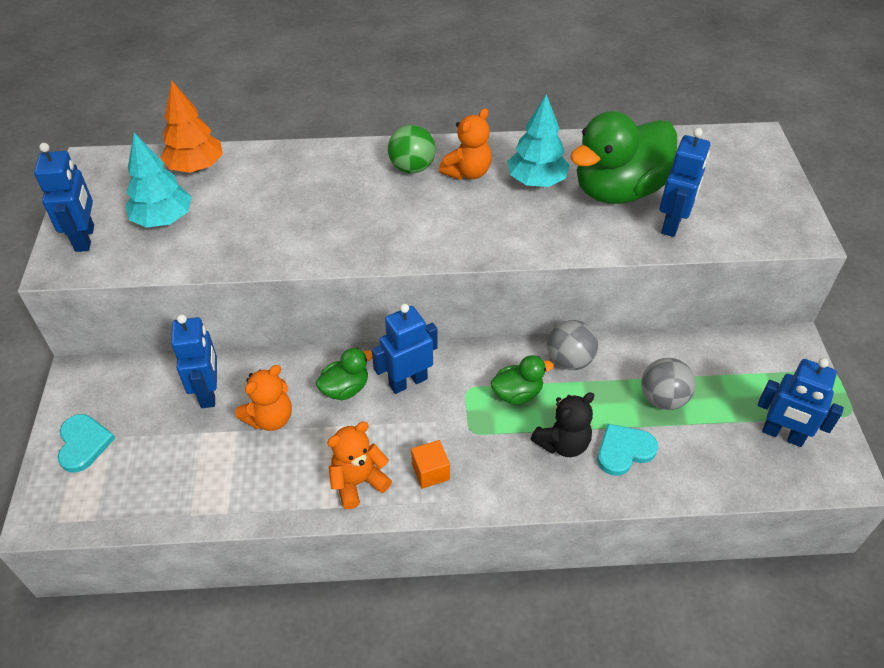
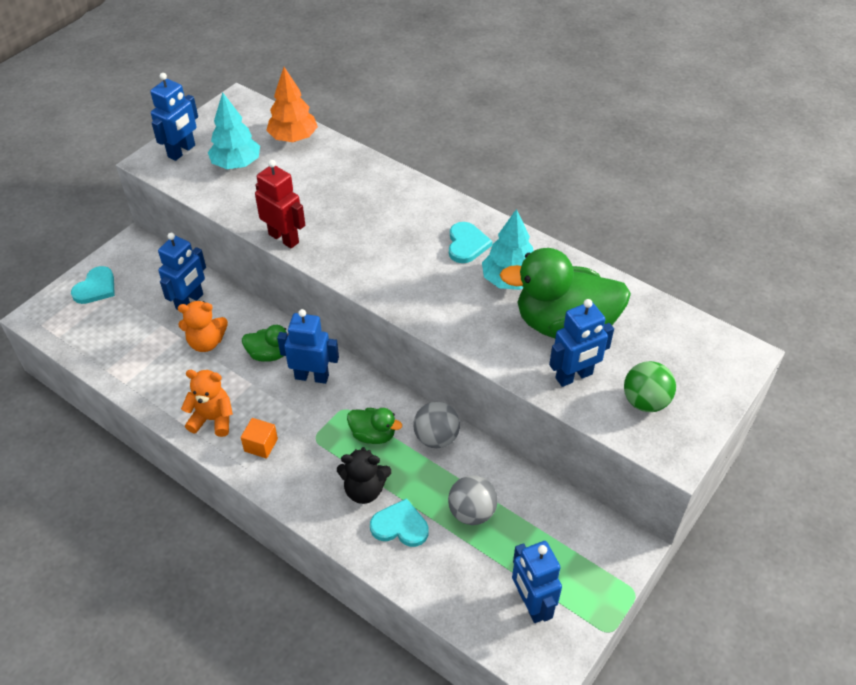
camera: 40 degrees right, 0 degrees up
green ball [388,125,436,174] -> green ball moved to [624,361,676,412]
orange teddy bear [439,108,492,180] -> turquoise heart [449,222,492,263]
none -> red robot [255,160,305,249]

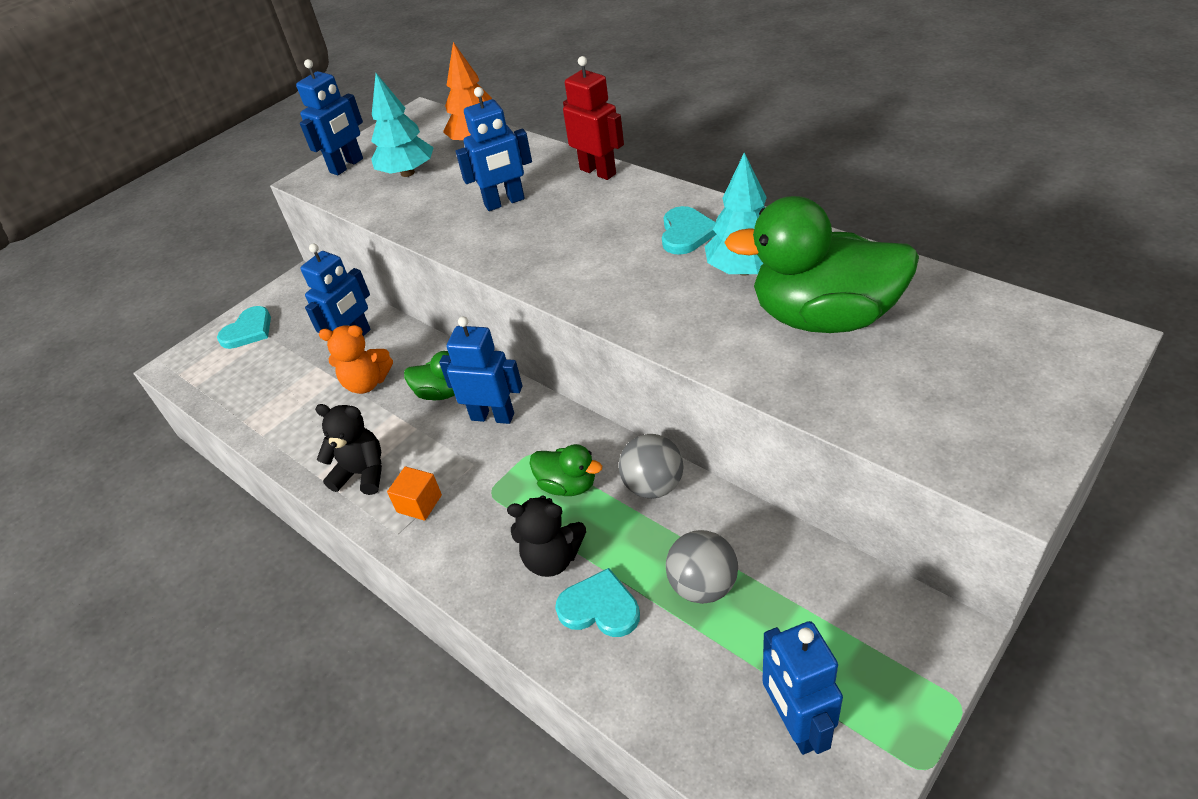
camera: 10 degrees right, 5 degrees down
orange teddy bear [181,370,233,437] -> black teddy bear [315,404,382,495]
red robot [255,160,305,249] -> red robot moved to [563,56,624,180]
blue robot [549,299,614,387] -> blue robot moved to [456,87,532,211]
green ball [624,361,676,412] -> none

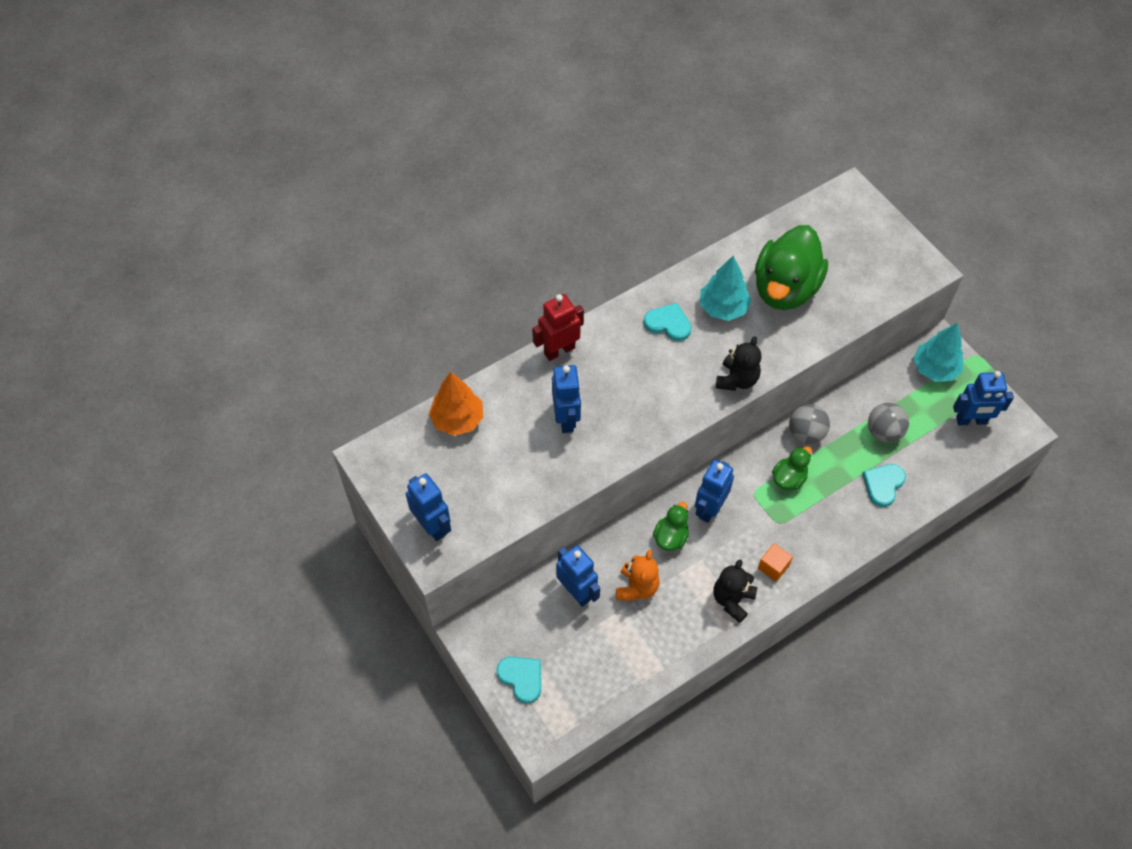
camera: 80 degrees left, 15 degrees up
turquoise tree [371,73,434,177] -> turquoise tree moved to [913,323,963,382]
black teddy bear [507,495,586,577] -> black teddy bear moved to [716,336,762,391]

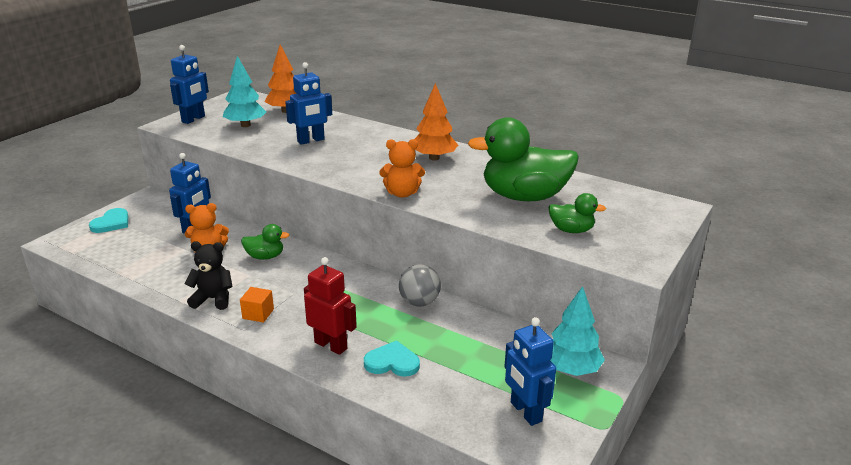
camera: 65 degrees right, 30 degrees down
red robot [532,294,584,361] -> red robot moved to [304,257,357,355]
turquoise heart [644,303,691,341] -> orange tree [415,83,458,161]
blue robot [695,460,734,523] -> none
turquoise tree [700,256,752,321] -> turquoise tree moved to [223,56,266,127]
black teddy bear [716,336,762,391] -> orange teddy bear [379,139,425,198]
green duck [772,446,812,490] -> green duck moved to [548,193,606,233]
grey ball [868,403,909,443] -> none

